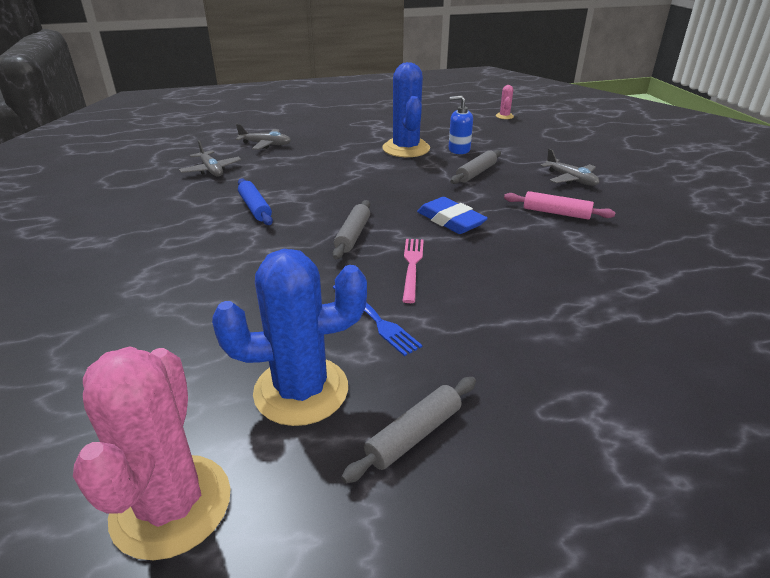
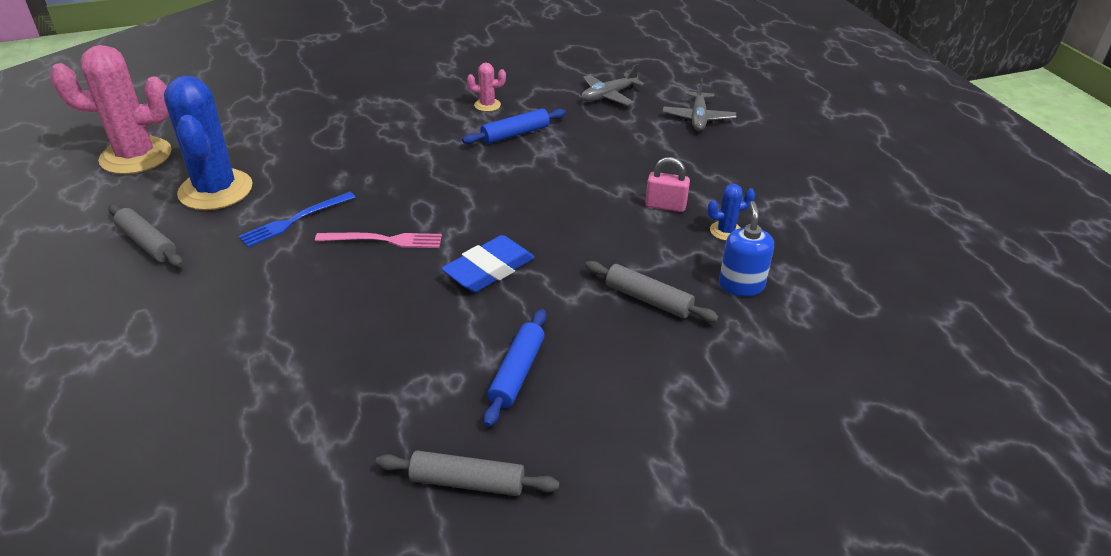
camera: 85 degrees right, 5 degrees up
grey rolling pin [332,200,370,259] -> grey rolling pin moved to [376,451,560,496]
blue cactus [382,62,430,157] -> blue cactus [707,184,755,241], size x0.43
pink cactus [496,85,514,119] -> pink cactus moved to [467,63,506,112]
pink rolling pin [504,191,615,219] -> blue rolling pin [483,309,546,427]
grey plane [540,149,599,186] -> none
none -> pink padlock [645,157,690,212]

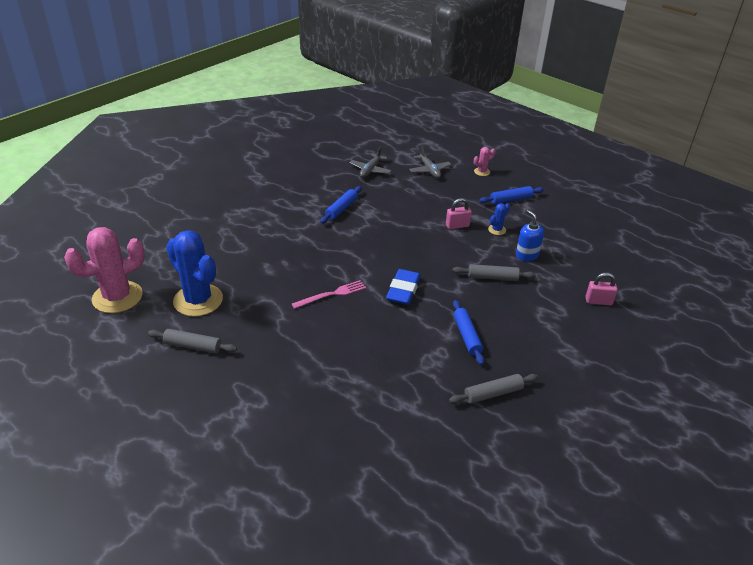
camera: 30 degrees left, 0 degrees up
blue fork [239,192,356,247] -> none
pink cactus [467,63,506,112] -> pink cactus moved to [474,147,495,176]
none -> blue rolling pin [479,186,544,204]
none -> pink padlock [585,272,618,305]

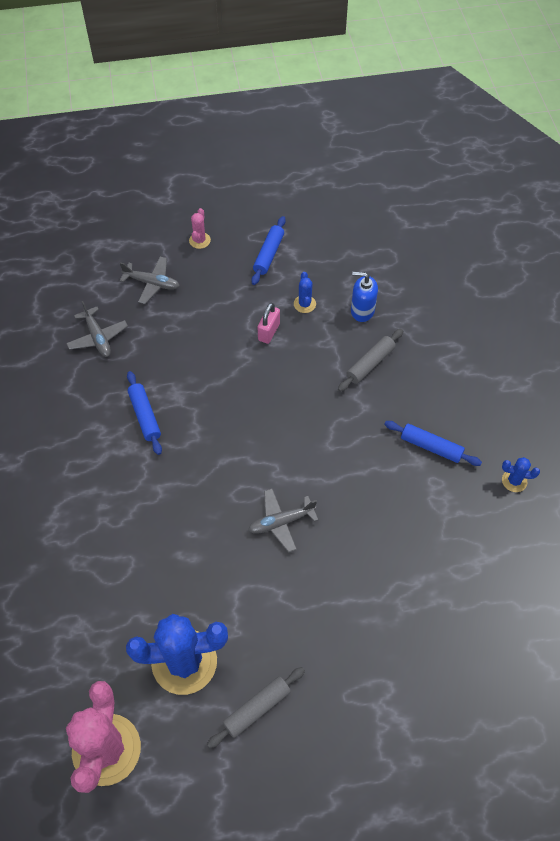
camera: 50 degrees left, 20 degrees up
pink fork [292,280,366,309] -> grey plane [248,489,318,553]
blue eraser [386,269,421,305] -> none
grey rolling pin [449,374,538,404] -> blue cactus [502,457,540,492]
pink padlock [585,272,618,305] -> none

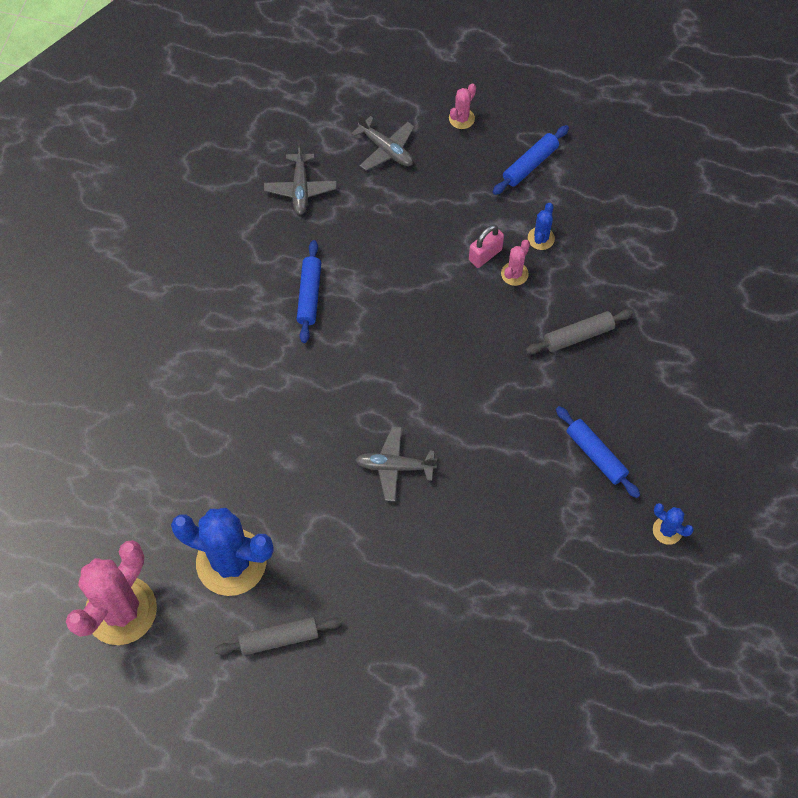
camera: 25 degrees right, 5 degrees up
blue soap dispenser [351,272,378,322] -> none
none -> pink cactus [501,240,530,286]

